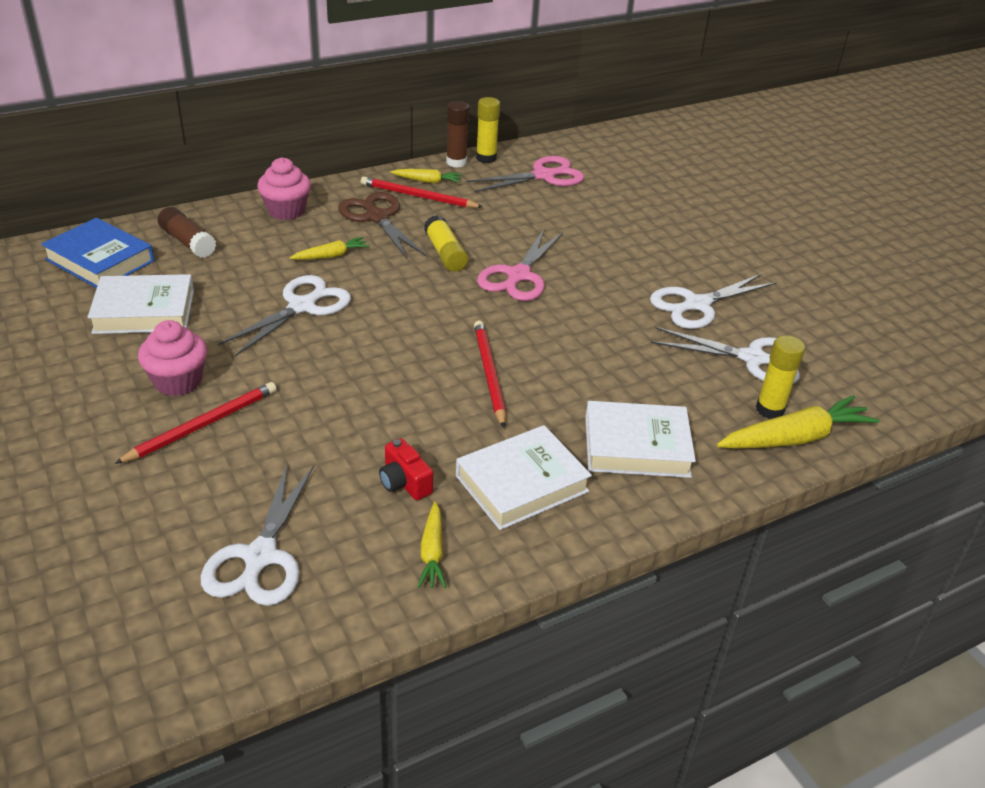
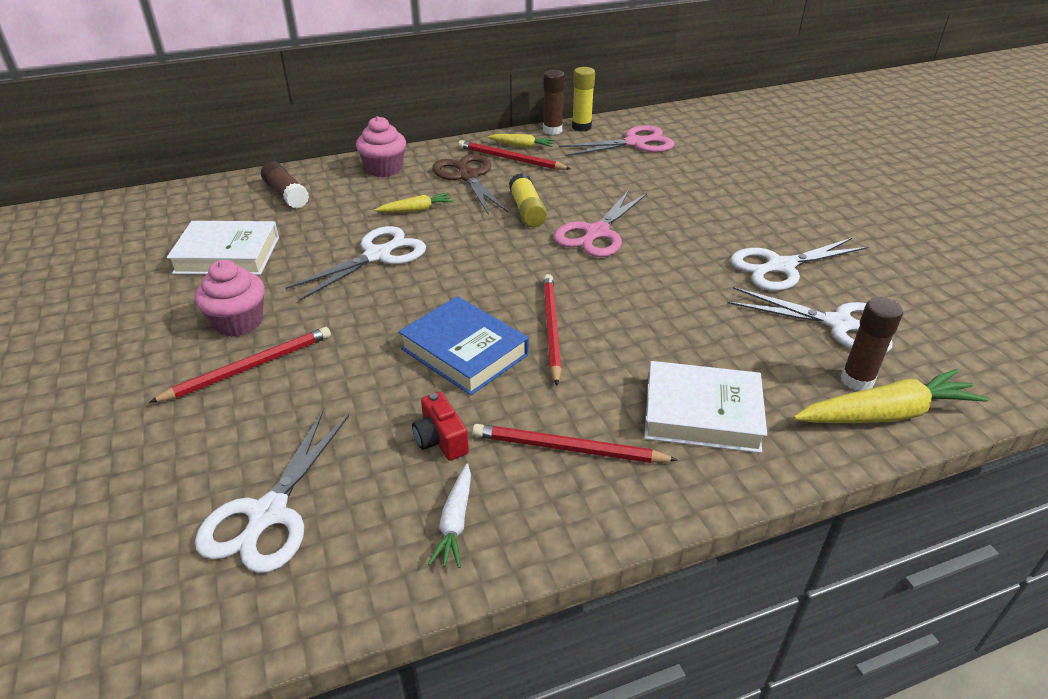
camera: 10 degrees right, 0 degrees up
blue book [41,218,154,288] -> blue book moved to [399,296,529,395]
yellow carrot [418,502,446,588] -> white carrot [428,464,471,568]
white book [456,425,592,530] -> red pencil [472,424,678,463]
yellow glue stick [756,335,805,419] -> brown glue stick [841,297,903,391]

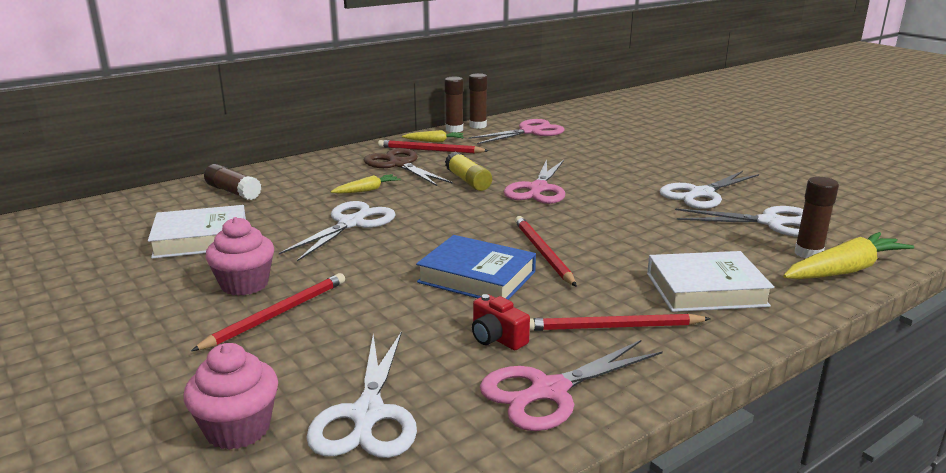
camera: 15 degrees left, 15 degrees down
pink cupcake [356,116,406,177] -> pink cupcake moved to [184,343,278,450]
white carrot [428,464,471,568] -> pink scissors [480,340,663,431]
yellow glue stick [572,67,595,132] -> brown glue stick [469,73,488,129]

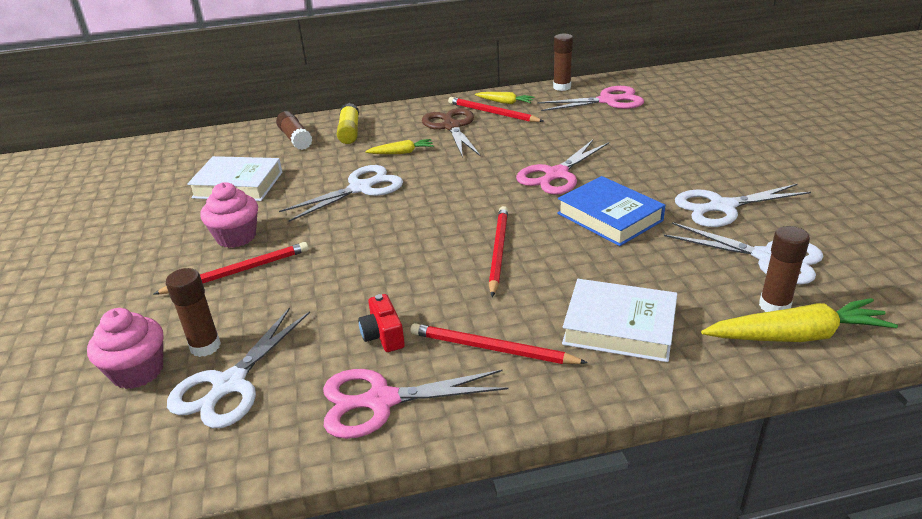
camera: 25 degrees right, 10 degrees up
blue book [416,235,536,300] -> blue book moved to [557,176,666,246]
brown glue stick [445,77,464,132] -> brown glue stick moved to [166,268,221,357]
yellow glue stick [445,152,492,191] -> yellow glue stick moved to [337,103,359,144]

